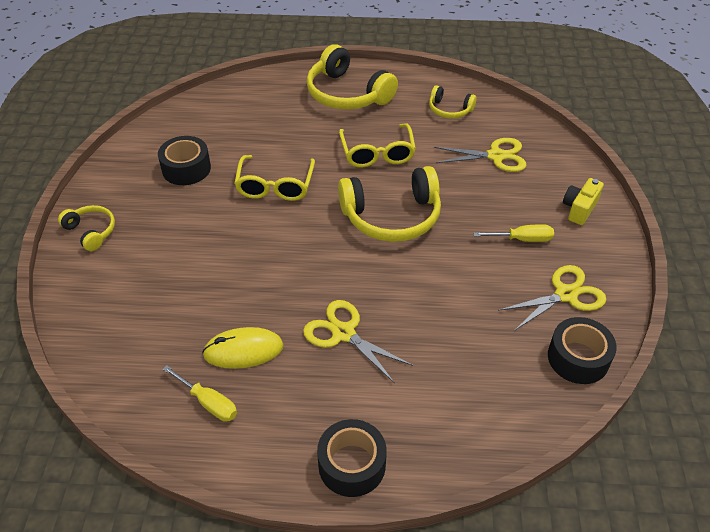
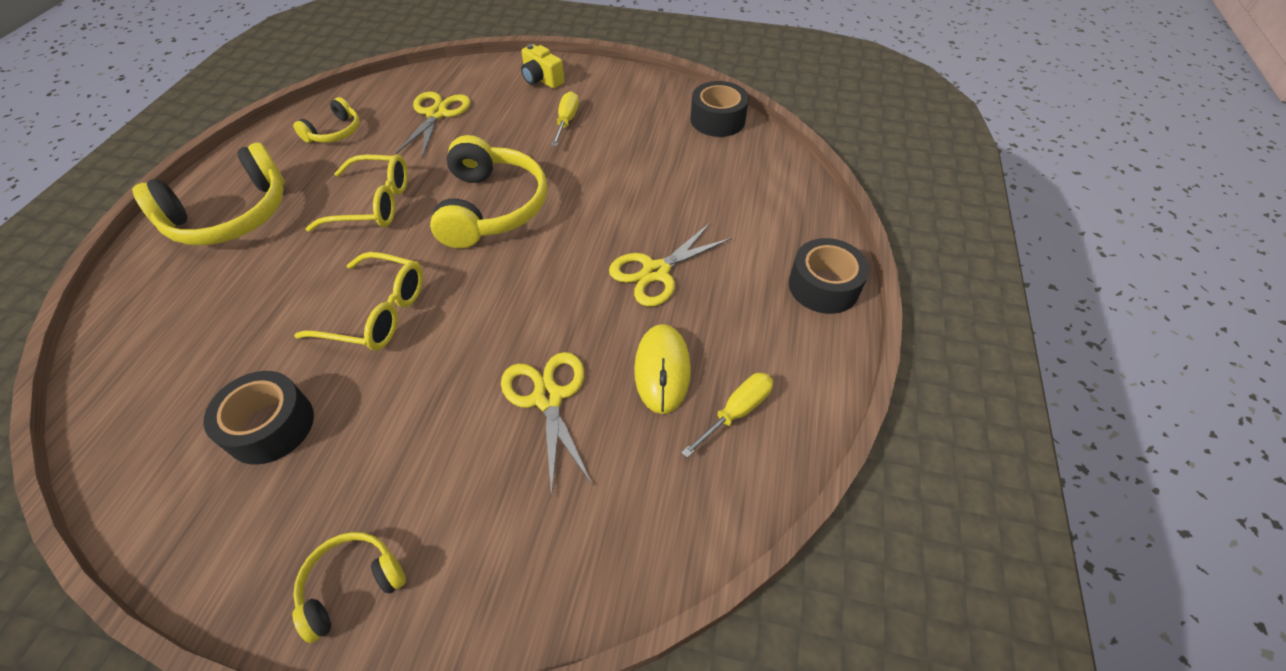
camera: 80 degrees left, 5 degrees up
yellow scissors [498,265,607,331] -> yellow scissors moved to [501,352,593,497]

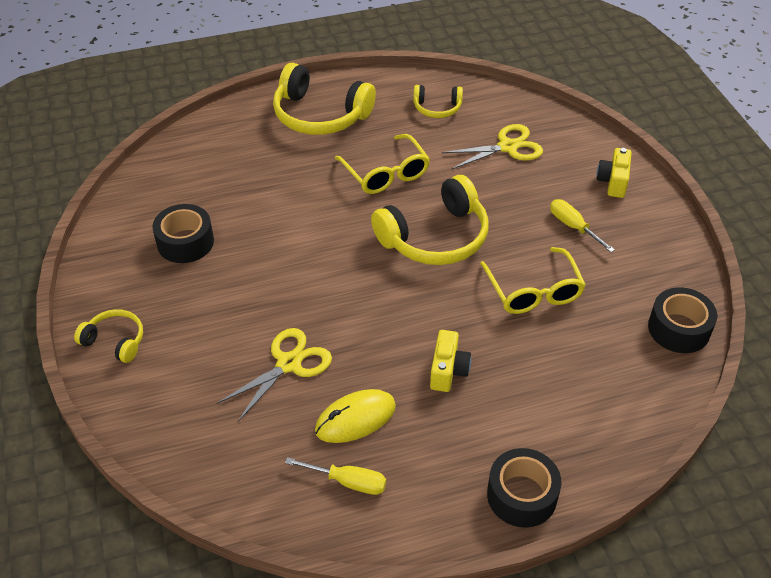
camera: 60 degrees right, 5 degrees down
yellow glasses [294,252,423,351] -> yellow glasses moved to [480,247,586,314]
yellow screwdriver [551,91,579,146] -> yellow screwdriver turned 105 degrees counterclockwise [550,199,615,252]
yellow scissors [609,222,732,307] -> yellow camera [430,330,471,392]

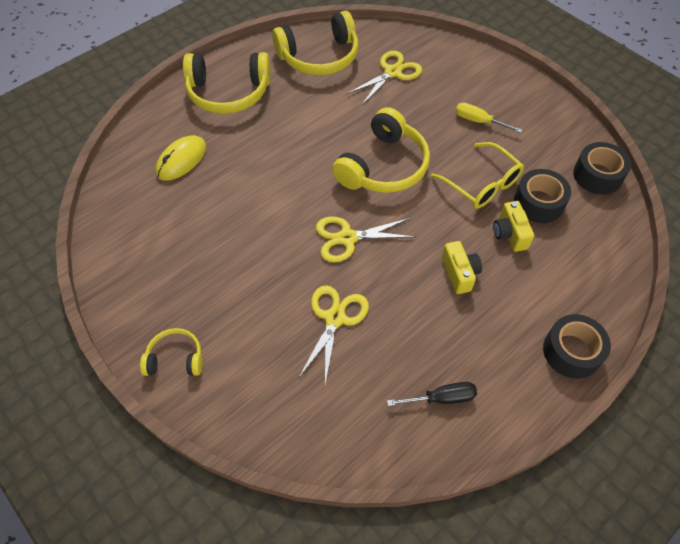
camera: 25 degrees left, 10 degrees up
black tape [152,204,214,263] -> black tape moved to [514,169,571,223]
yellow screwdriver [285,457,386,495] -> black screwdriver [387,382,477,406]
yellow mouse [315,389,396,443] -> yellow mouse moved to [155,135,206,180]
yellow glasses [335,134,430,194] -> none
yellow headphones [413,85,463,118] -> yellow headphones [272,11,358,75], size x1.91
yellow camera [596,148,632,198] -> yellow camera moved to [493,201,534,252]
none -> yellow scissors [316,216,415,262]

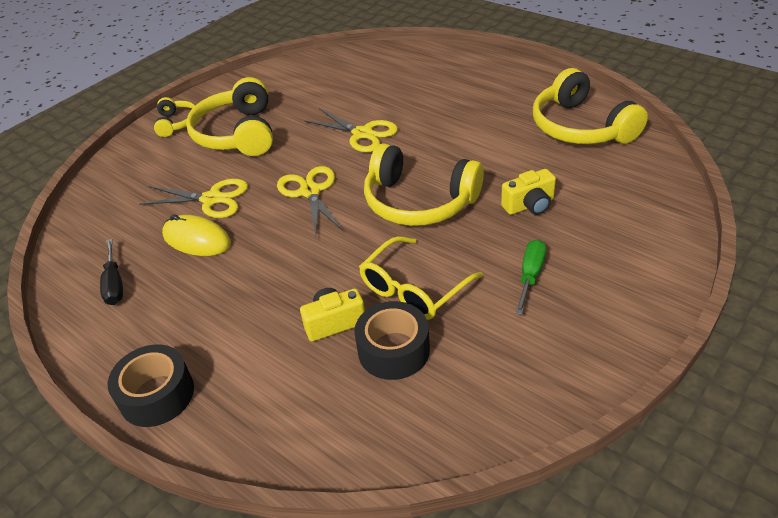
camera: 85 degrees right, 15 degrees down
yellow mouse [155,135,206,180] -> yellow mouse moved to [162,215,231,256]
yellow headphones [183,52,271,114] -> yellow headphones moved to [186,77,273,156]
yellow scissors [347,51,422,105] -> yellow scissors moved to [304,108,398,152]
yellow camera [442,241,482,294] -> yellow camera moved to [501,169,556,215]
yellow screwdriver [455,103,522,133] -> green screwdriver [515,239,546,315]
black tape [573,142,631,195] -> none

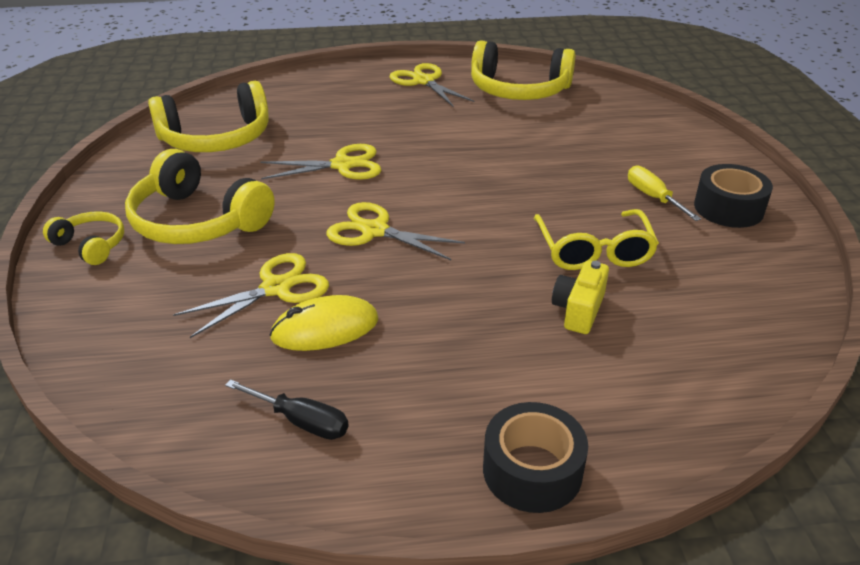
camera: 50 degrees left, 5 degrees down
black tape [354,301,430,380] -> black tape moved to [694,164,773,228]
yellow headphones [364,143,484,226] -> yellow headphones moved to [148,81,269,152]
yellow camera [501,169,556,215] -> none
green screwdriver [515,239,546,315] -> yellow screwdriver [628,165,701,221]
none -> yellow scissors [390,63,475,107]

